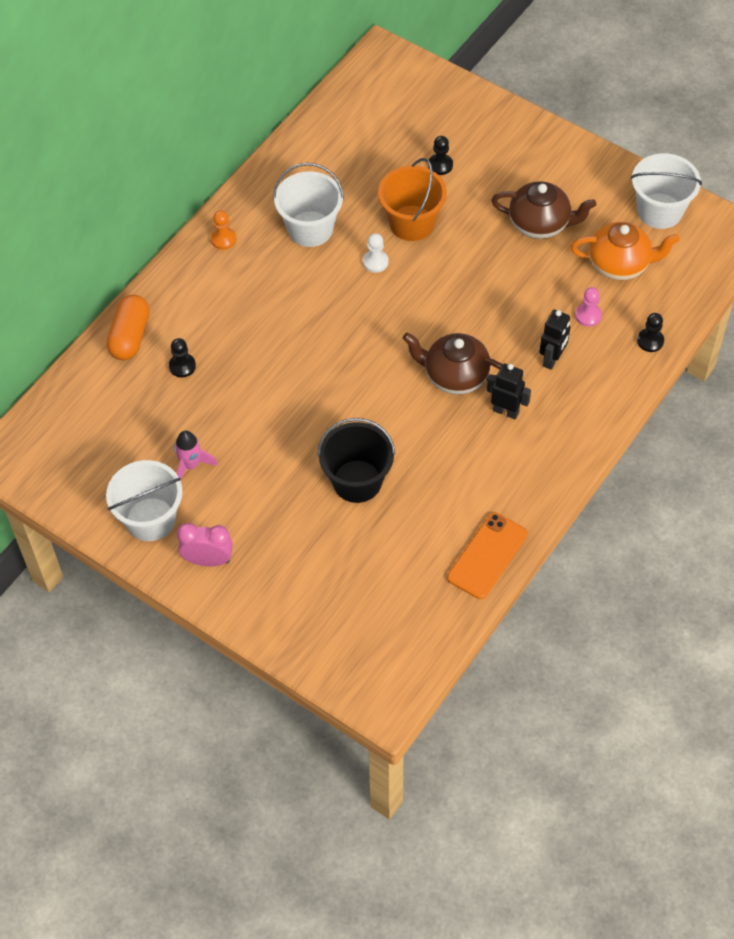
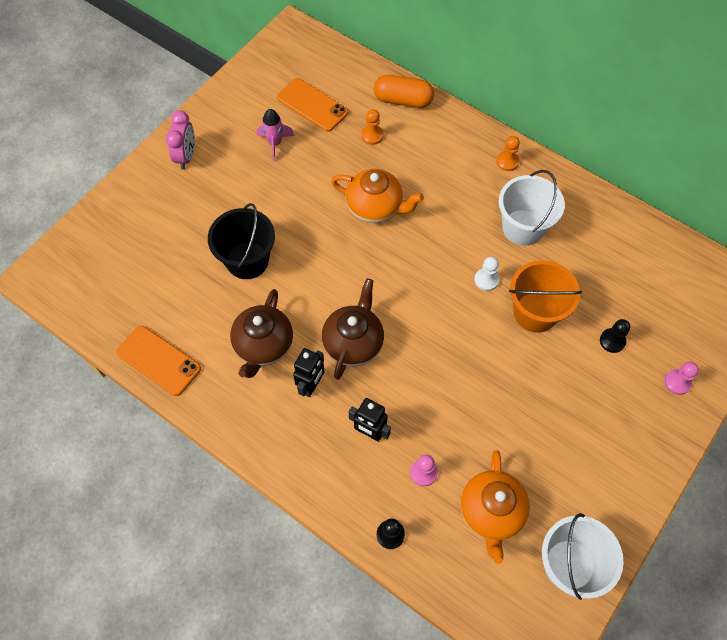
camera: 90 degrees right, 5 degrees up
white bucket [106,460,183,541] -> none
black pawn [169,338,196,378] -> orange pawn [361,109,384,145]
brown teapot [491,181,596,239] -> brown teapot moved to [230,289,293,378]
none -> orange phone [277,78,348,132]
none -> orange teapot [331,169,424,223]
none -> pink pawn [664,362,699,395]

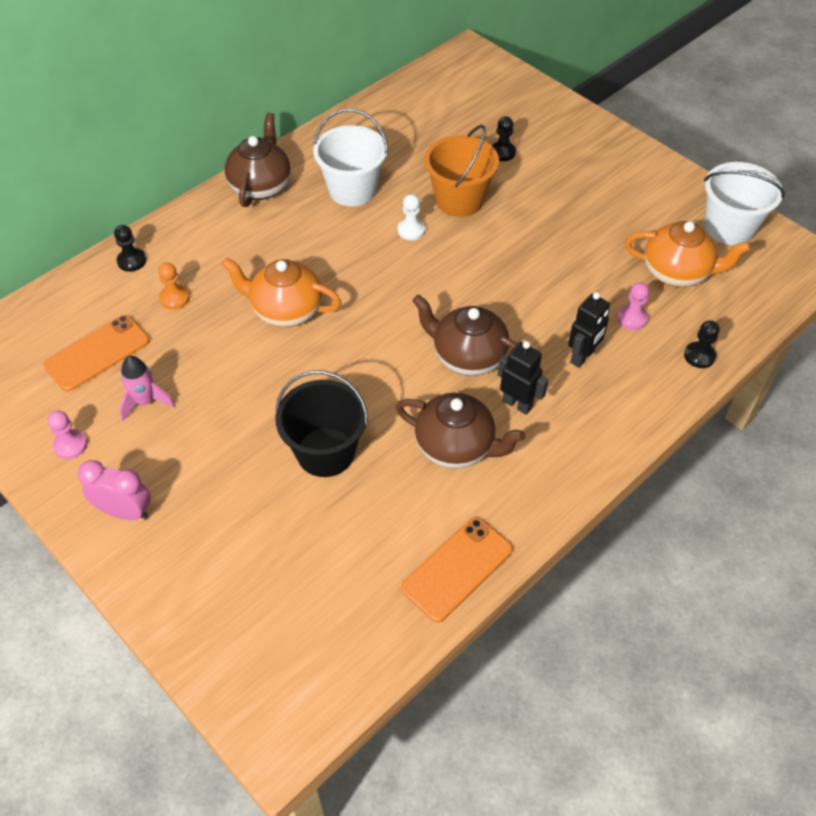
camera: 80 degrees left, 10 degrees down
orange teapot [331,169,424,223] -> orange teapot turned 105 degrees counterclockwise [221,258,341,327]
orange capsule [374,75,434,108] -> black pawn [114,225,146,272]
orange pawn [496,136,520,171] -> brown teapot [225,112,291,207]
pink pawn [664,362,699,395] -> pink pawn moved to [48,411,87,459]

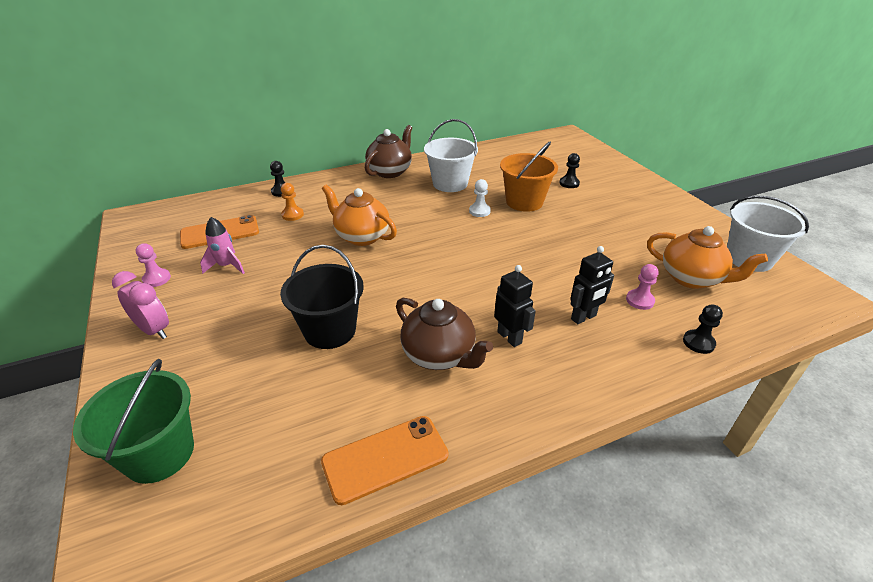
camera: 20 degrees right, 15 degrees down
brown teapot [412,295,517,376] -> none
none -> green bucket [73,359,194,484]

